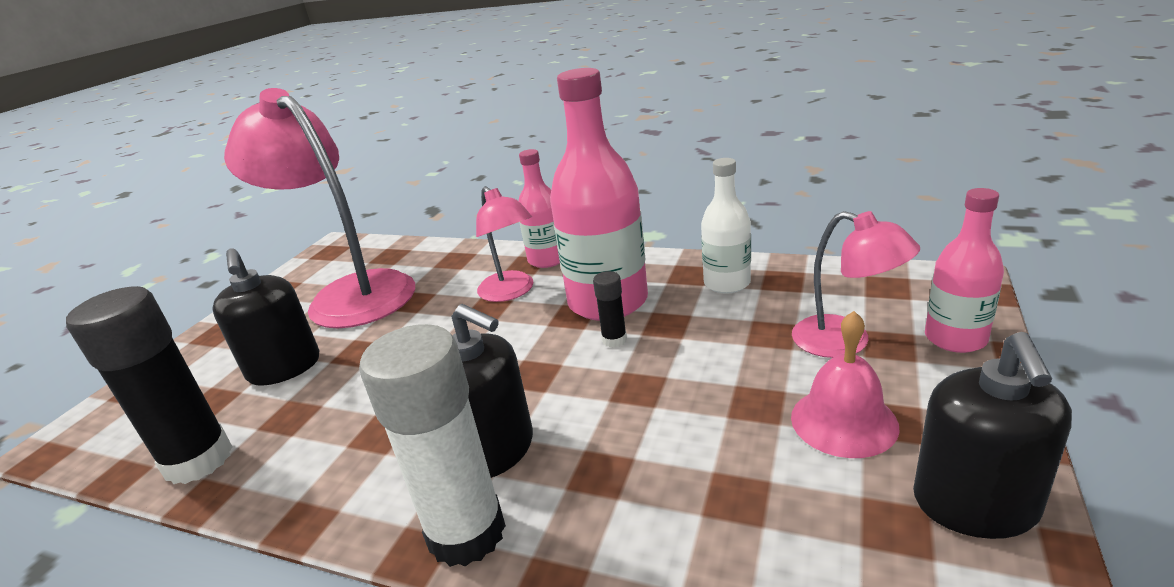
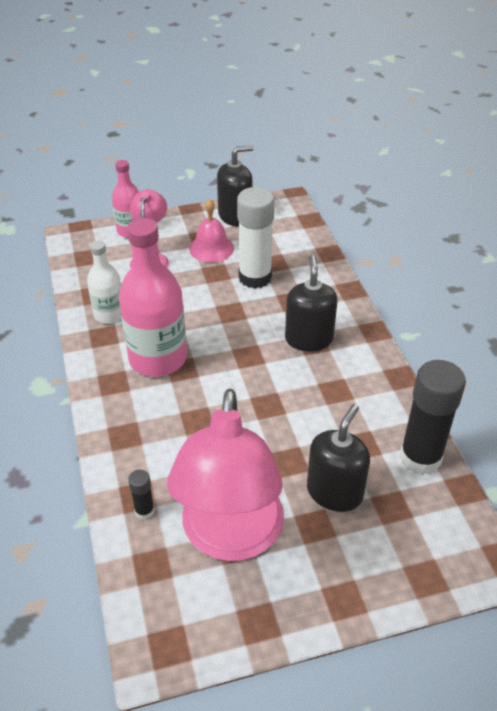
camera: 130 degrees left, 15 degrees up
white glue stick [359,324,506,567] -> white glue stick moved to [237,187,275,289]
pink lamp [476,186,534,302] -> none
pink bottle [518,149,560,268] -> none
black glue stick [593,271,627,348] -> black glue stick moved to [128,470,155,520]

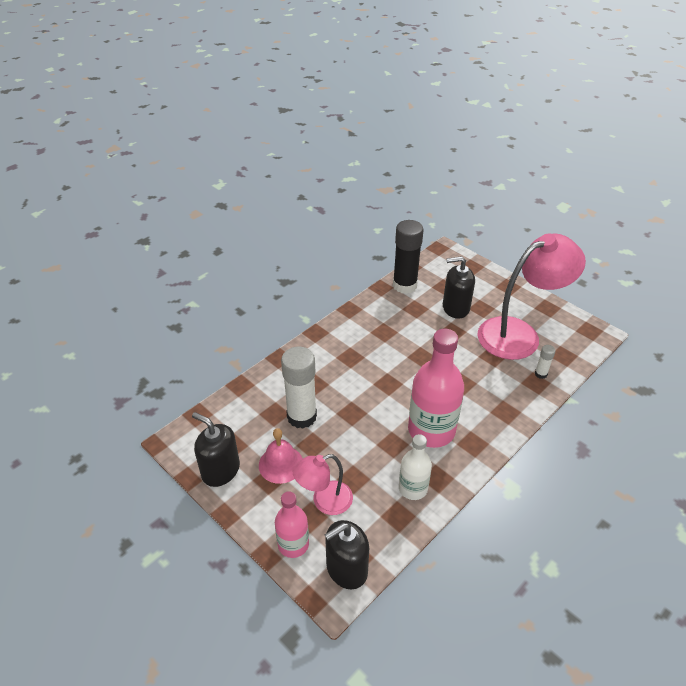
camera: 120 degrees left, 0 degrees up
black glue stick [128,470,155,520] -> white glue stick [535,345,556,379]
black soap dispenser [285,255,338,352] -> black soap dispenser moved to [325,520,369,590]

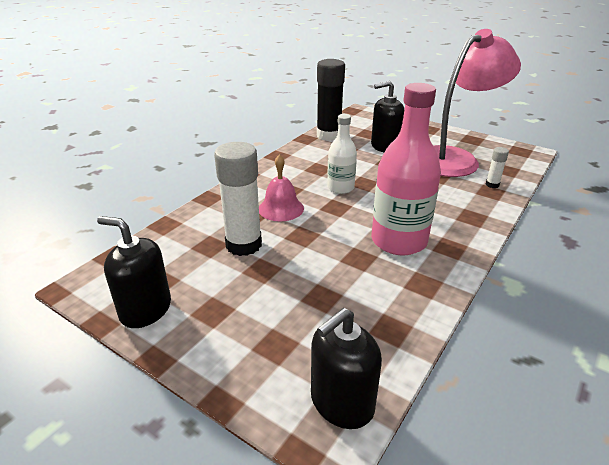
camera: 10 degrees left, 10 degrees down
pink bell [259,428,303,484] -> pink bell moved to [259,154,304,221]
pink bottle [275,491,309,558] -> none
pink lamp [293,454,353,515] -> none
white bottle [399,434,432,500] -> white bottle moved to [327,114,357,194]

